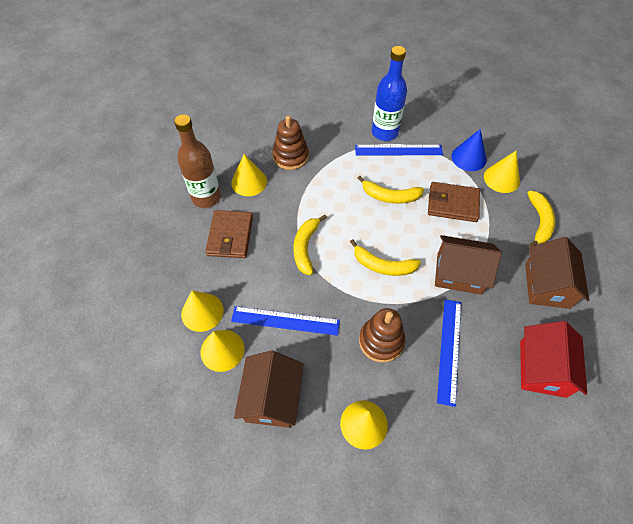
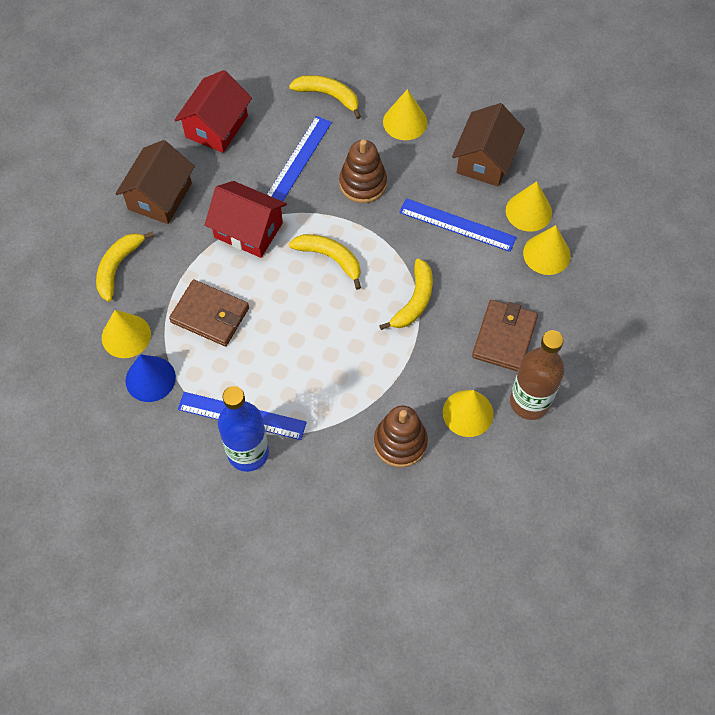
camera: 165 degrees left, 5 degrees up
yellow banana [358,176,424,204] -> yellow banana moved to [289,75,361,119]
brown house [435,235,501,295] -> red house [205,181,287,258]

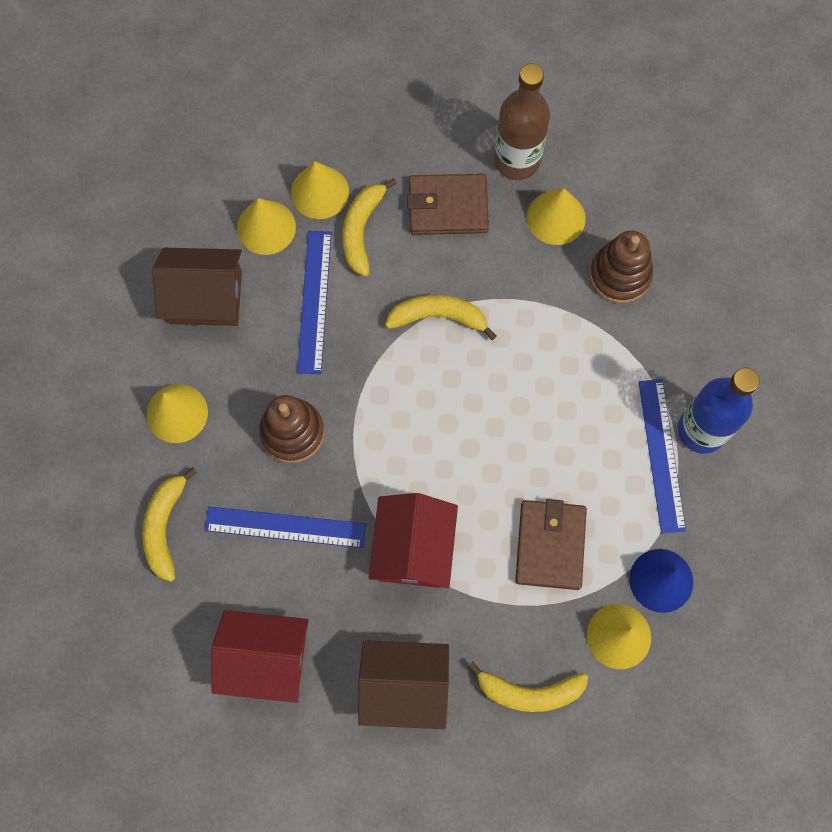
camera: 110 degrees left, 10 degrees up
yellow banana [289,234,361,290] -> yellow banana moved to [342,178,397,277]

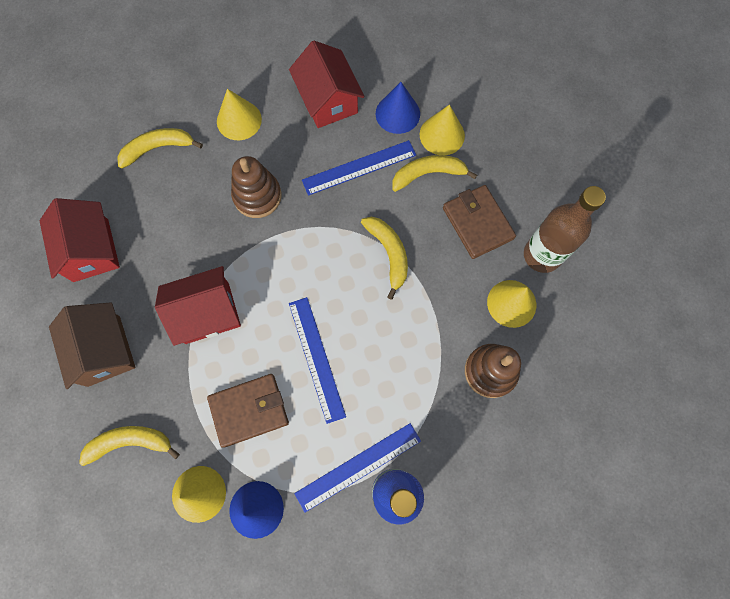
camera: 65 degrees right, 0 degrees up
brown house [152,248,242,326] -> red house [289,41,365,128]
blue ruler [205,506,366,548] -> blue ruler moved to [289,297,346,424]
yellow cone [237,198,296,255] -> blue cone [376,82,420,134]
yellow banana [467,662,588,712] -> yellow banana turned 105 degrees clockwise [79,426,180,466]

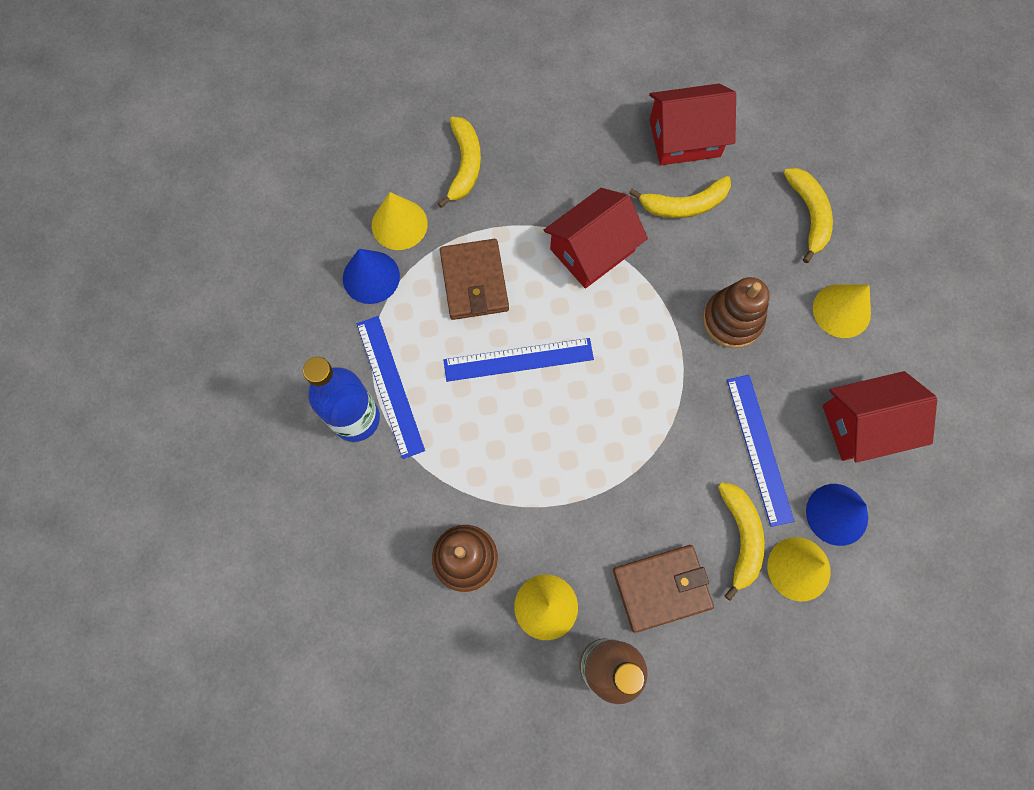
camera: 100 degrees right, 0 degrees up
brown house [49,302,136,389] -> none
red house [155,266,241,346] -> red house turned 60 degrees clockwise [544,188,648,289]
yellow banana [361,217,408,300] -> yellow banana moved to [629,176,731,218]

